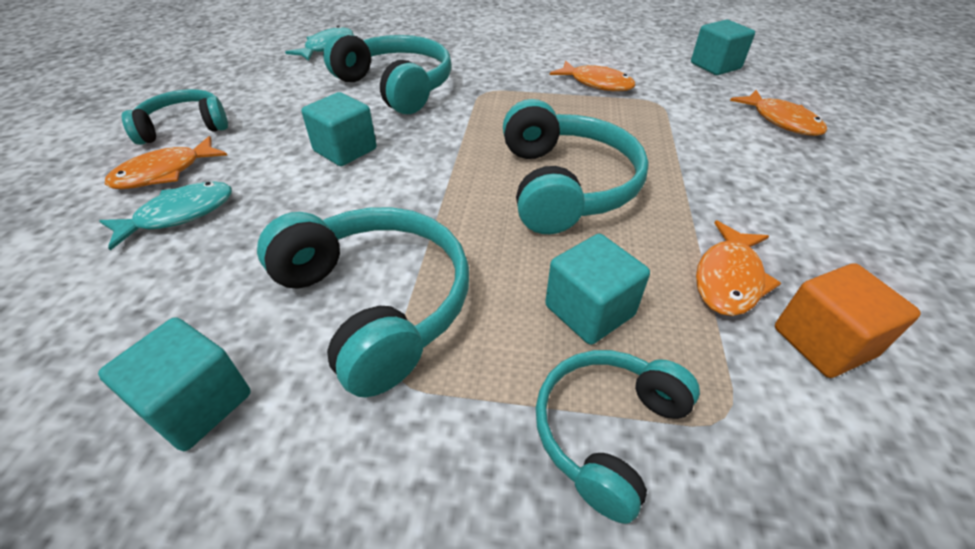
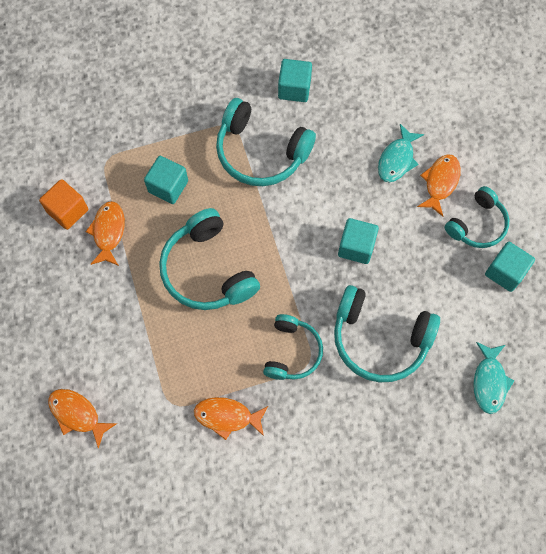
camera: 155 degrees right, 25 degrees up
turquoise headphones [536,350,700,524] -> turquoise headphones moved to [263,314,323,380]
turquoise cube [691,20,755,75] -> turquoise cube moved to [485,242,535,292]

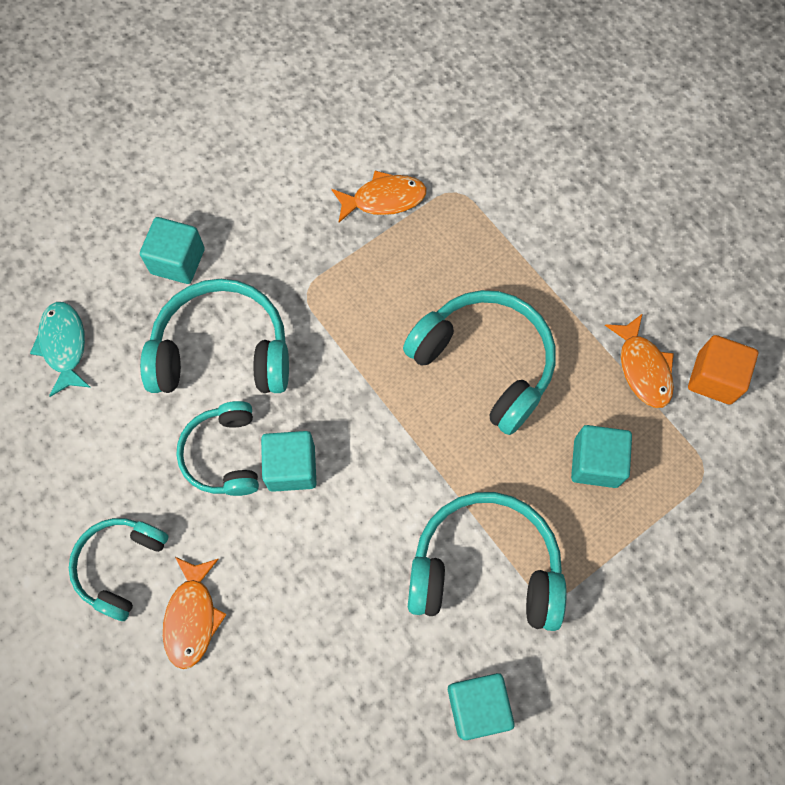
camera: 160 degrees right, 0 degrees up
orange fish [48,389,117,449] -> none
turquoise headphones [263,314,323,380] -> turquoise headphones moved to [176,401,259,496]
turquoise fish [378,124,424,182] -> none
turquoise cube [485,242,535,292] -> turquoise cube moved to [140,217,205,284]

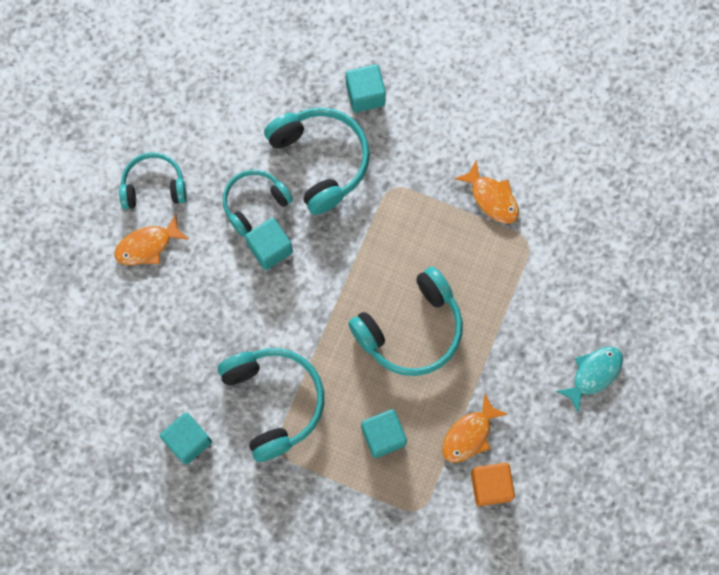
camera: 60 degrees right, 5 degrees up
turquoise fish [30,302,91,397] -> turquoise fish moved to [556,347,623,413]
turquoise headphones [403,290,556,435] -> turquoise headphones turned 45 degrees clockwise [348,267,463,376]

